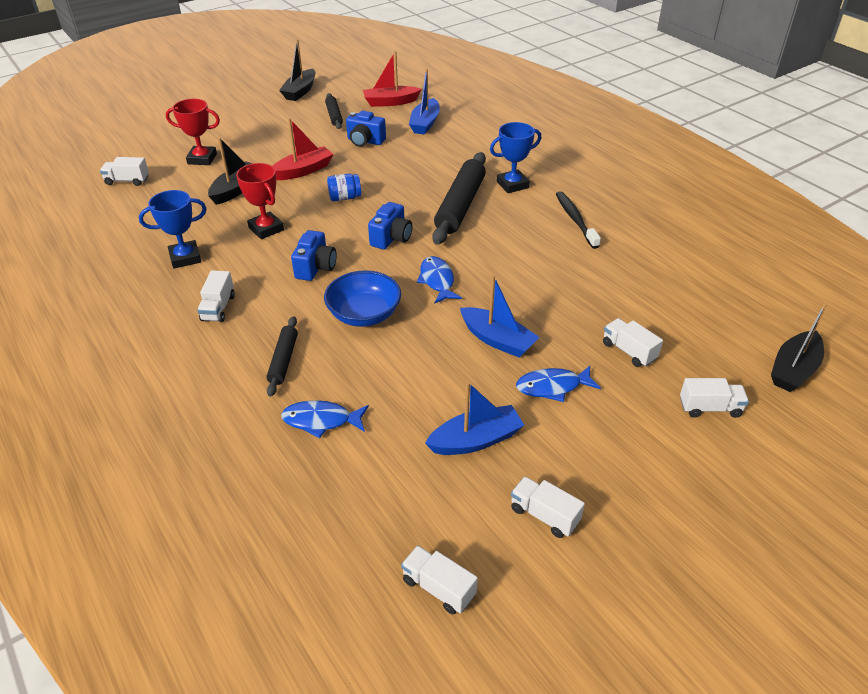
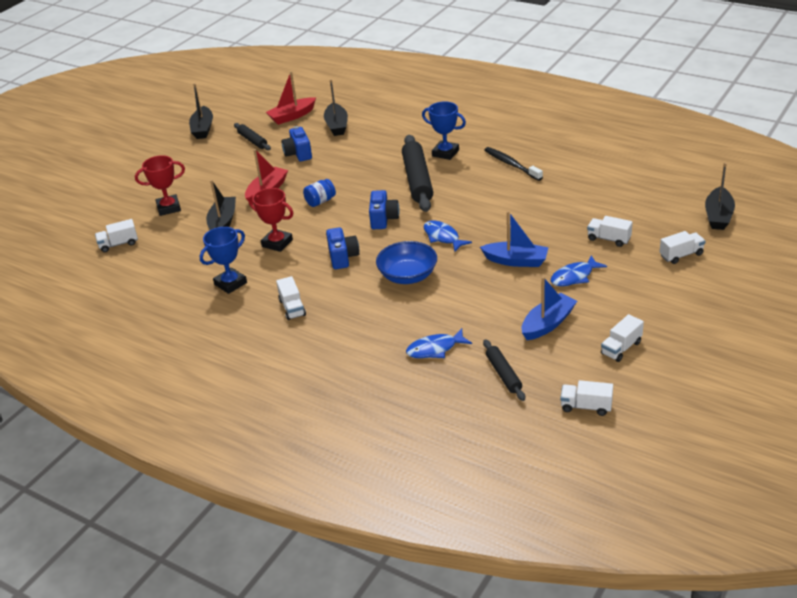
camera: 20 degrees left, 5 degrees down
black rolling pin [266,316,298,397] -> black rolling pin moved to [483,339,525,401]
blue camera [346,111,386,147] -> blue camera turned 75 degrees clockwise [281,126,312,161]
blue boat [409,69,440,135] -> black boat [324,79,348,136]
blue trophy [490,122,541,193] -> blue trophy turned 75 degrees clockwise [422,102,466,160]
white truck [511,476,585,538] -> white truck turned 60 degrees counterclockwise [601,314,644,362]

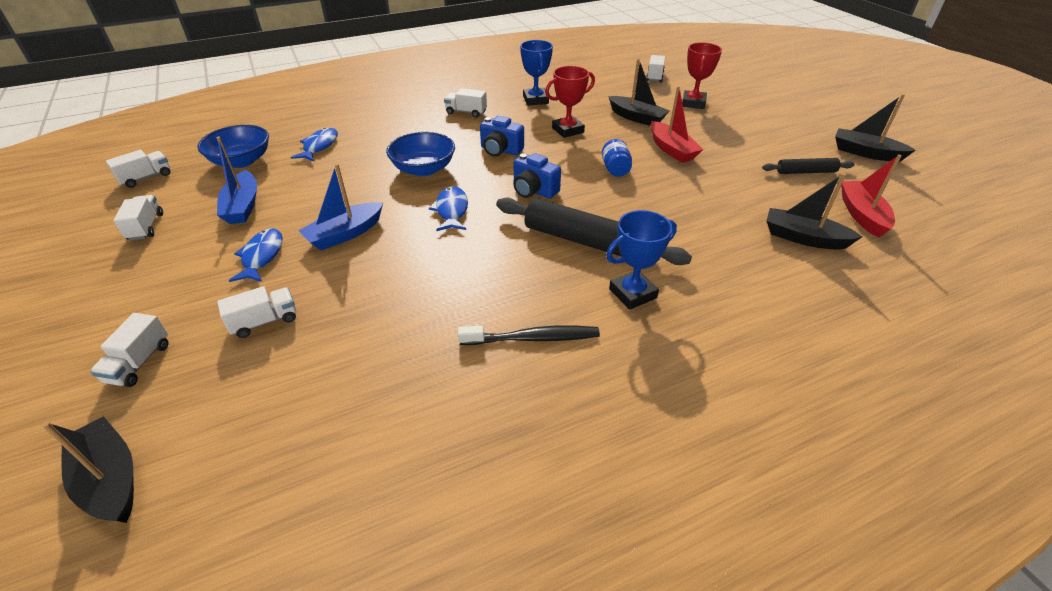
camera: 120 degrees right, 5 degrees up
blue camera [281,126,312,161] -> none
blue fish [424,220,472,252] -> blue fish turned 90 degrees counterclockwise [429,186,468,231]
black rolling pin [483,339,525,401] -> blue bowl [197,125,269,168]

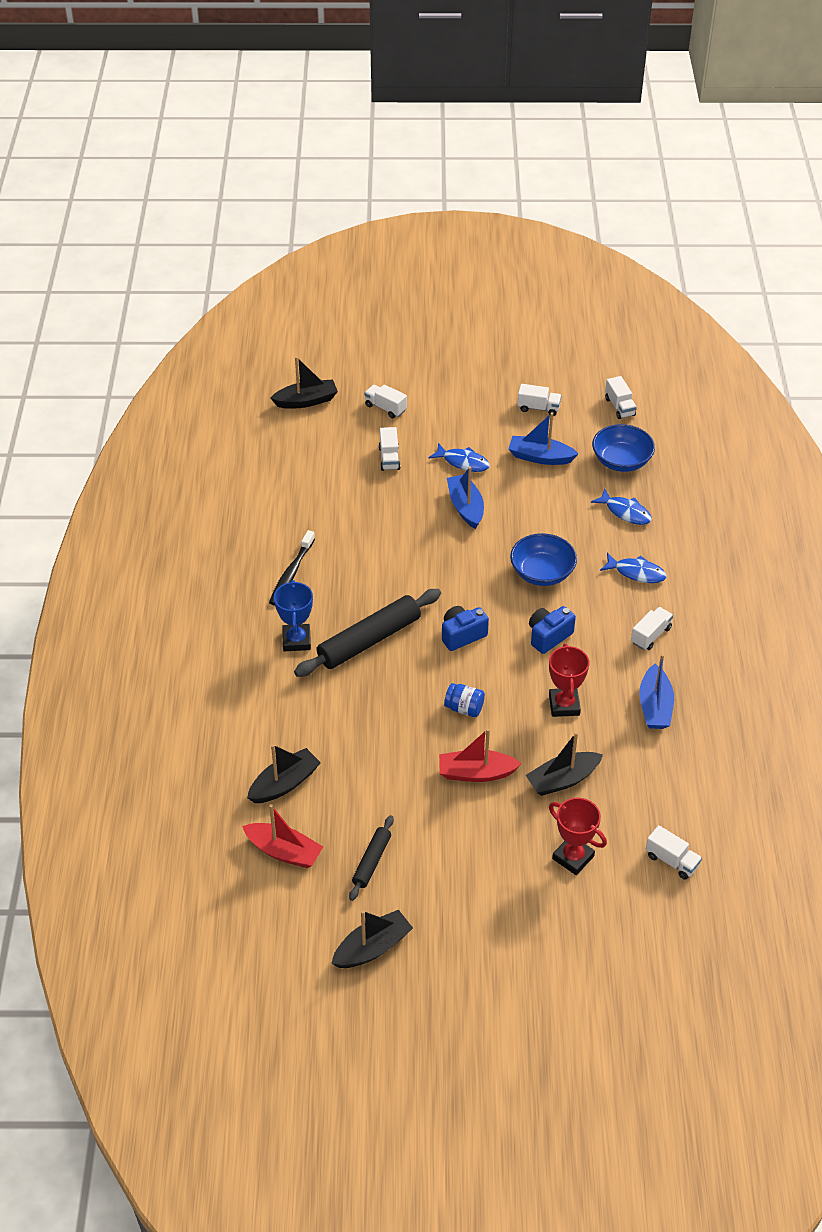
camera: 115 degrees right, 5 degrees up
blue fish [429,186,468,231] -> blue fish moved to [600,553,667,583]
blue trophy [520,40,553,106] -> blue boat [639,654,674,729]

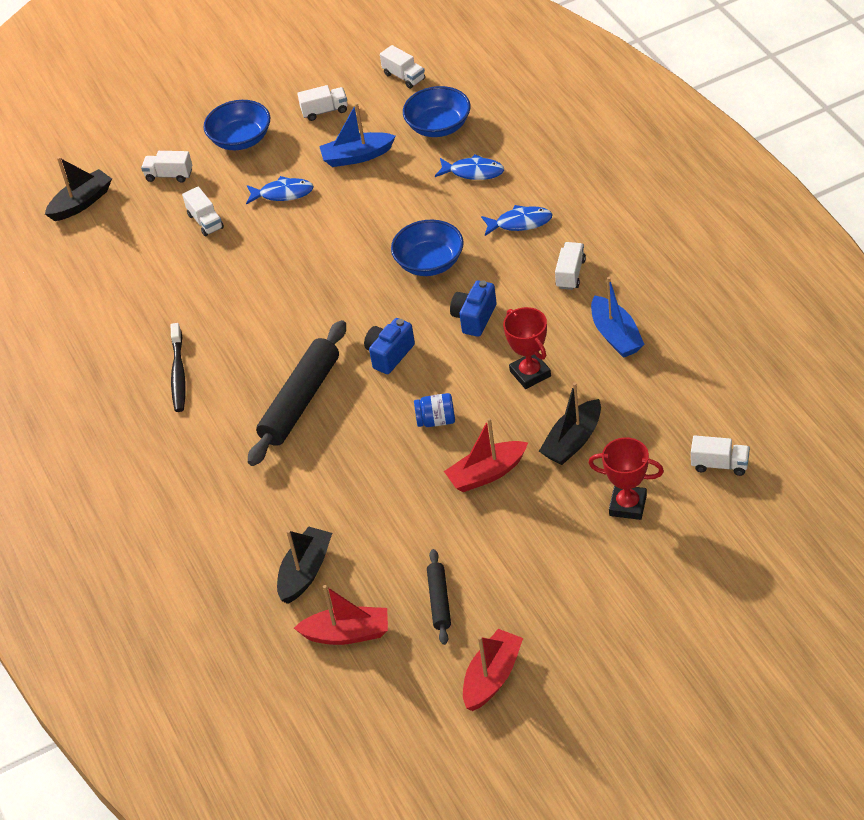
camera: 20 degrees left, 0 degrees up
blue trophy [274,580,313,651] -> none
black boat [331,910,413,968] -> red boat [463,629,523,711]
blue boat [447,467,484,529] -> none
none -> blue bowl [204,100,271,150]

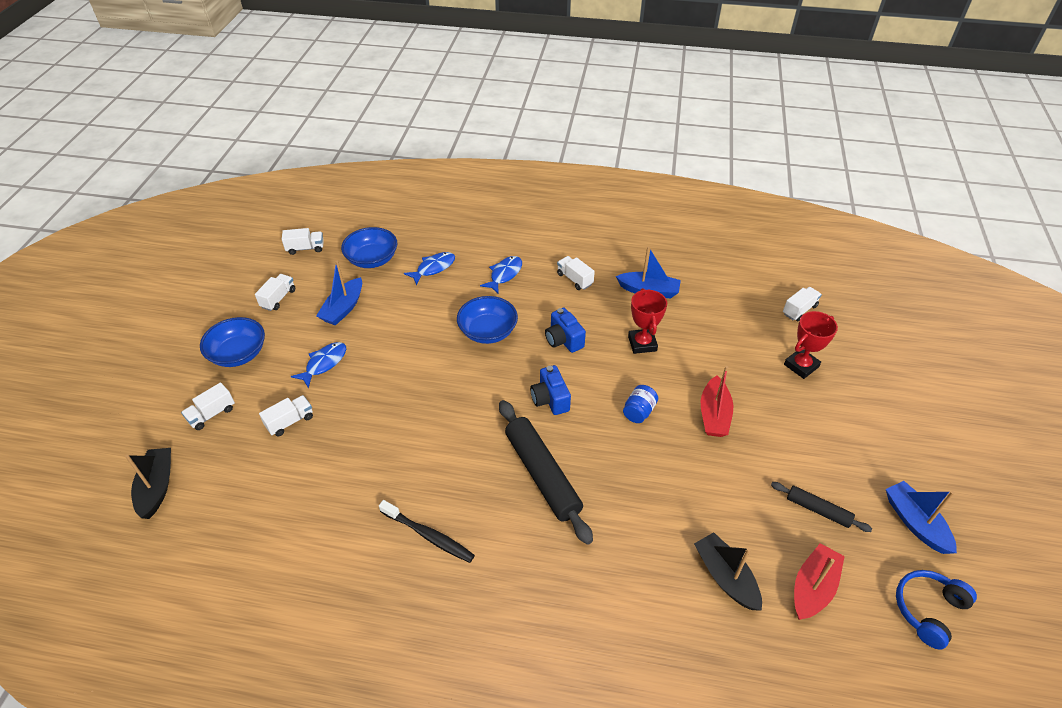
camera: 60 degrees left, 0 degrees up
white truck [182,186,224,236] -> white truck turned 45 degrees counterclockwise [259,395,313,436]
red boat [463,629,523,711] -> blue boat [886,481,957,554]
red trophy [503,307,551,389] -> red trophy turned 75 degrees clockwise [628,288,667,354]
black boat [539,382,601,465] -> none
none -> blue headphones [896,570,977,650]

